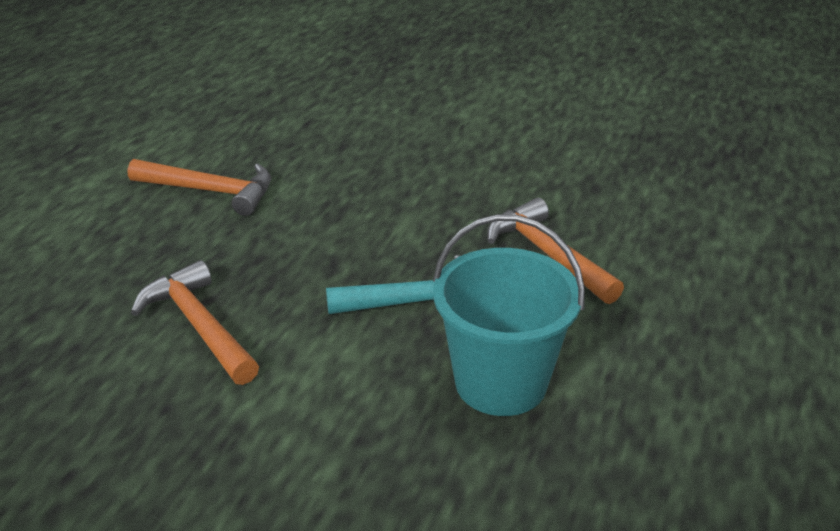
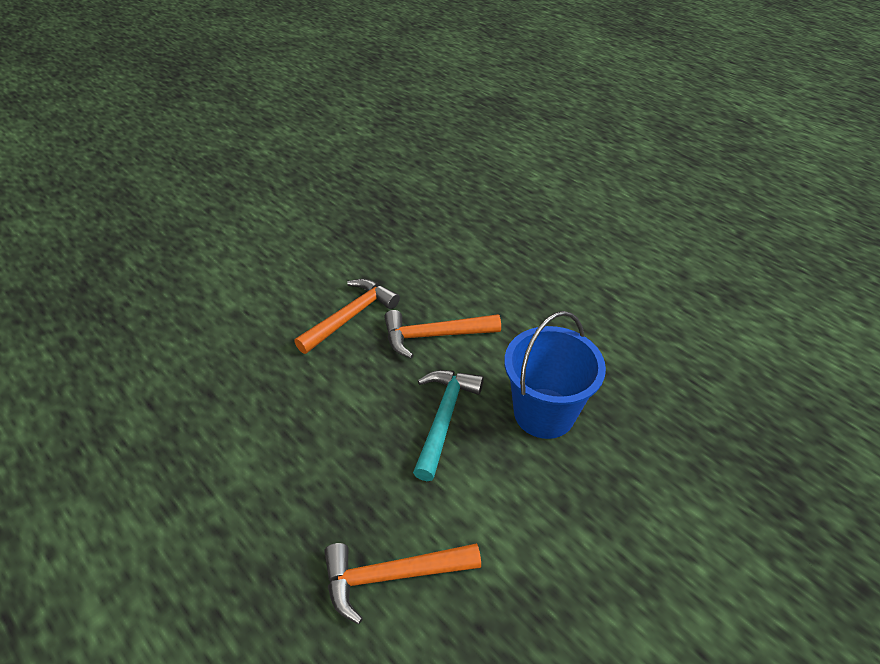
camera: 65 degrees left, 10 degrees up
orange hammer [128,159,271,216] -> orange hammer moved to [294,279,400,354]
turquoise bucket [433,214,585,416] -> blue bucket [504,311,606,439]

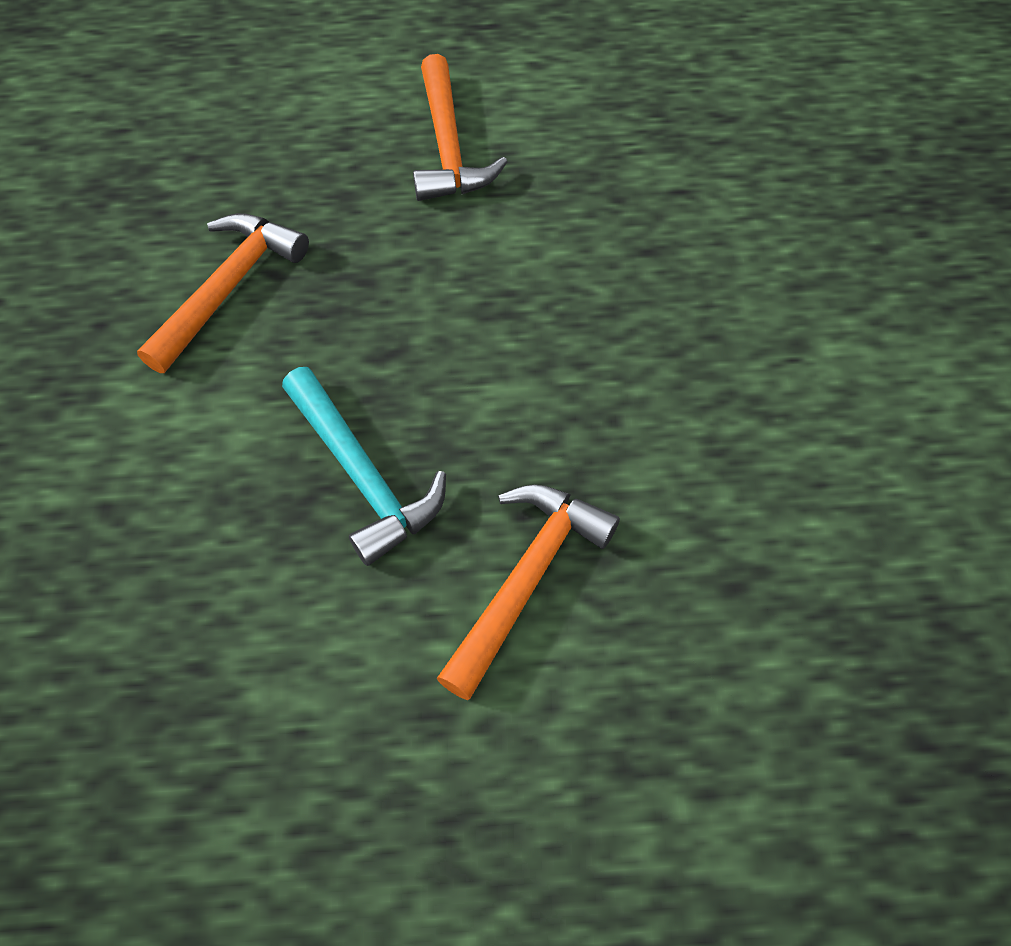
camera: 130 degrees right, 15 degrees up
orange hammer [294,279,400,354] -> orange hammer moved to [413,54,507,201]
blue bucket [504,311,606,439] -> none

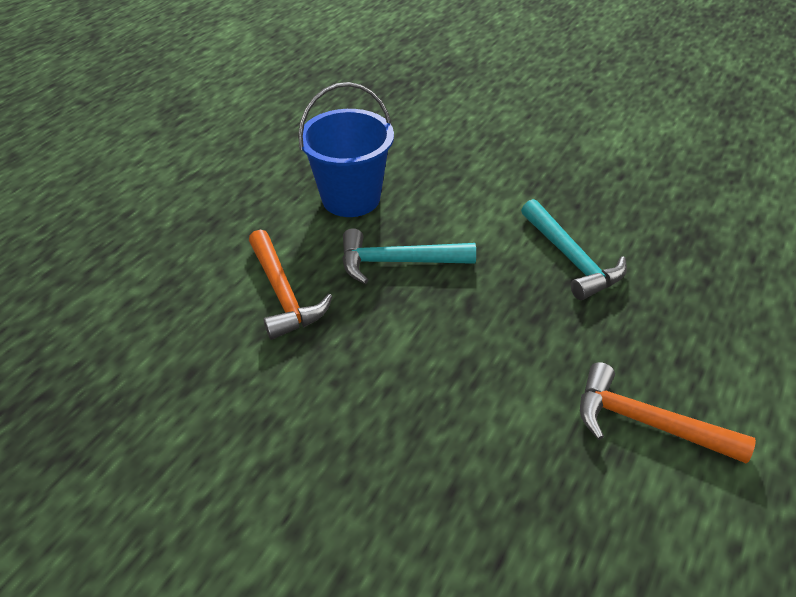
camera: 125 degrees right, 15 degrees down
orange hammer [137,213,309,373] -> turquoise hammer [521,199,627,300]
none -> blue bucket [298,82,394,217]

